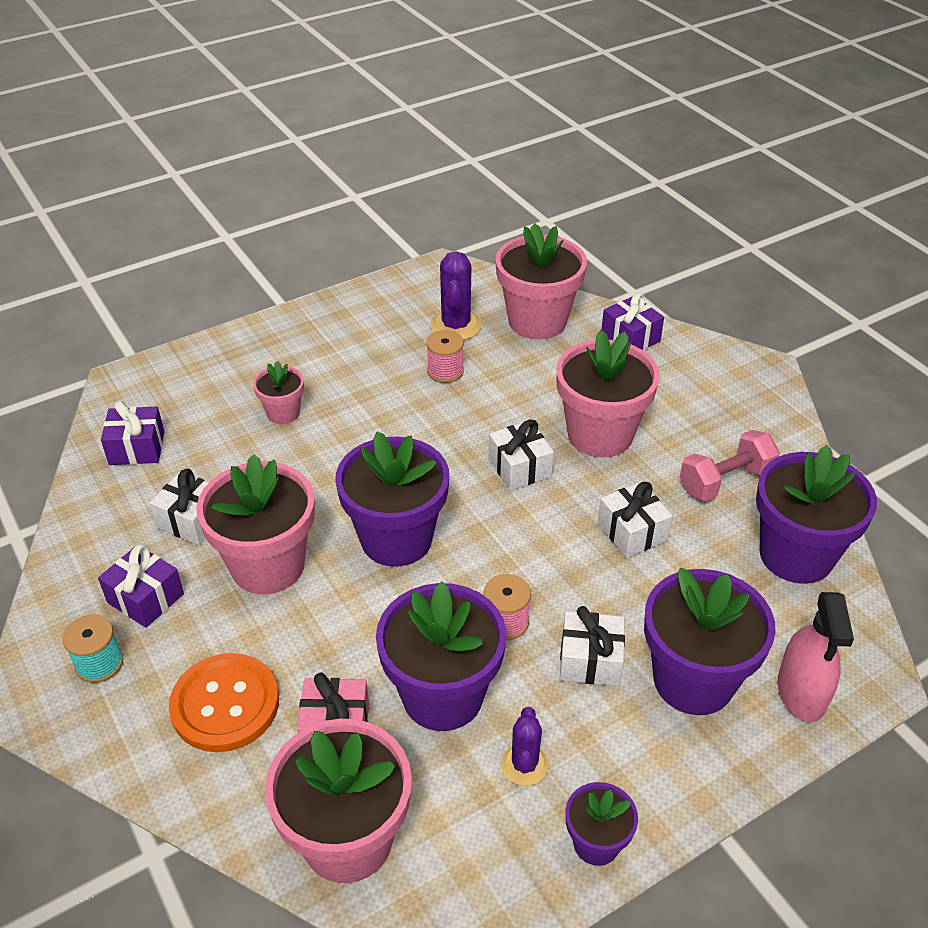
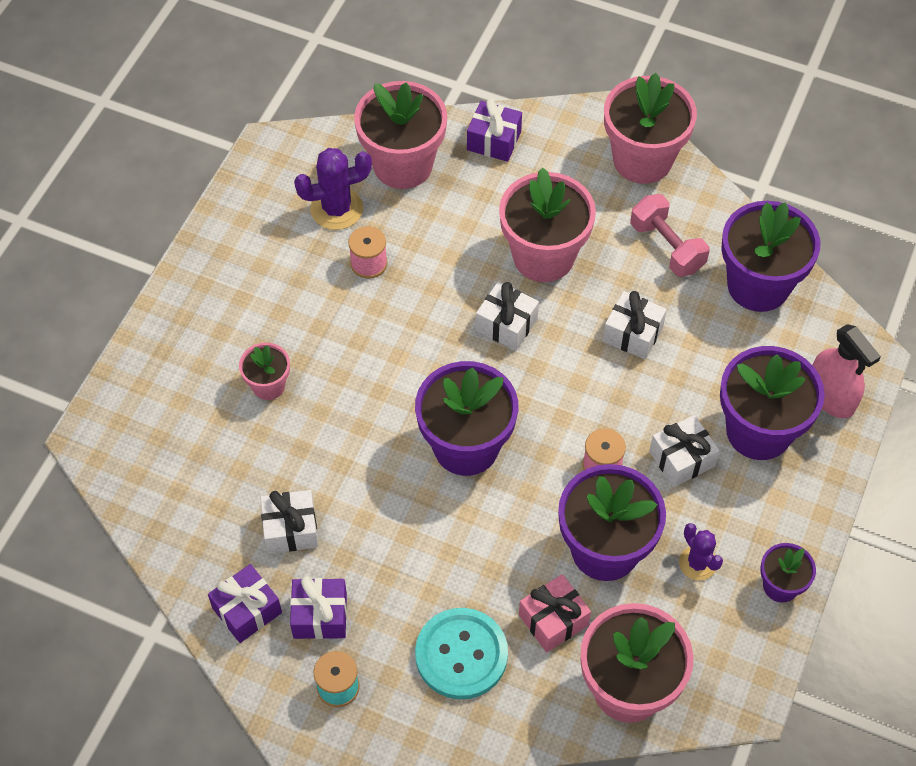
camera: 35 degrees left, 15 degrees up
purple gift [101,401,165,465] -> purple gift moved to [208,564,282,643]
orange button [169,653,279,752] -> turquoise button [415,608,508,699]
pink flower pot [196,454,315,594] -> pink flower pot moved to [604,73,697,184]
purple cactus [431,251,482,340] -> purple cactus turned 75 degrees counterclockwise [294,148,372,230]
pink dumbbell [680,430,780,501] -> pink dumbbell turned 60 degrees counterclockwise [630,194,710,277]

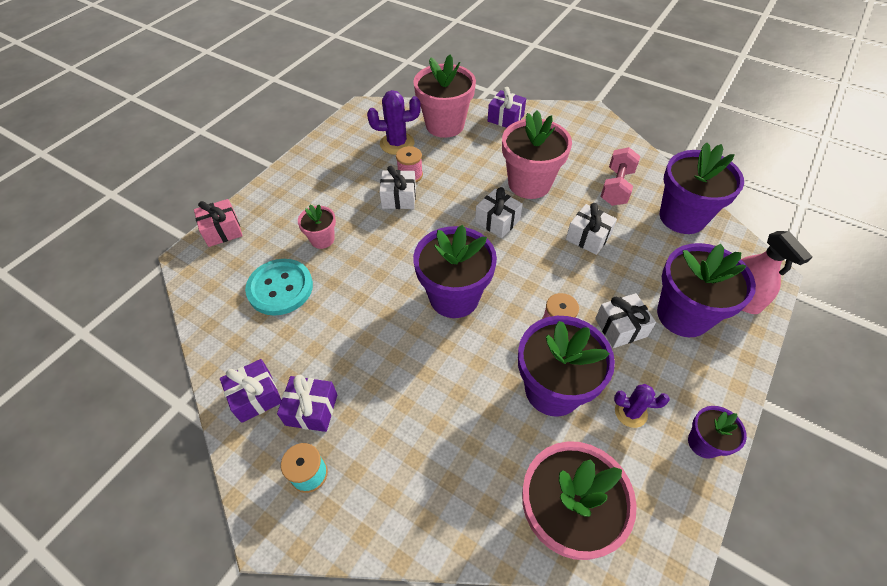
camera: 10 degrees right, 5 degrees down
white gift [260,490,318,554] -> white gift moved to [379,166,416,209]
turquoise button [415,608,508,699] -> turquoise button moved to [245,259,313,316]
pink gift [519,574,591,652] -> pink gift moved to [194,199,243,247]
pink flower pot [604,73,697,184] -> none
pink dumbbell [630,194,710,277] -> pink dumbbell turned 45 degrees clockwise [600,147,640,206]
purple cactus [679,523,723,581] -> purple cactus turned 60 degrees counterclockwise [614,384,670,428]

